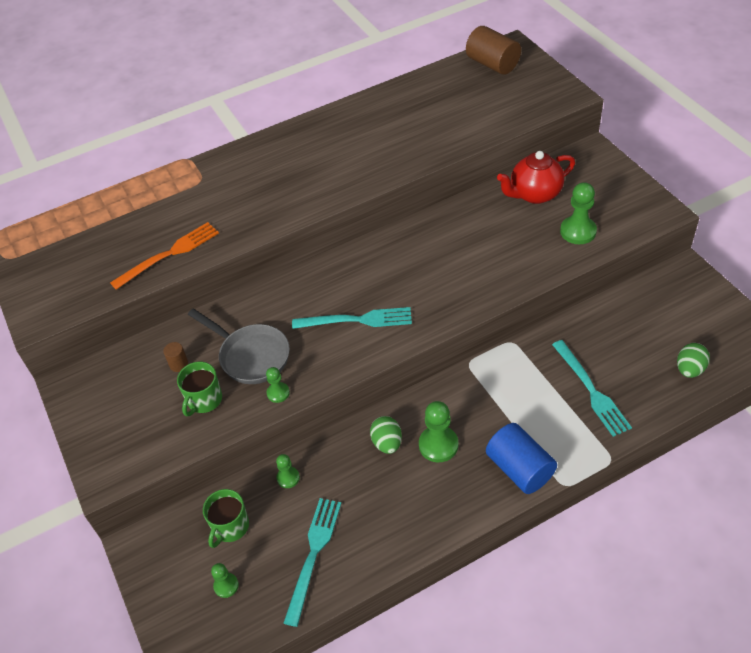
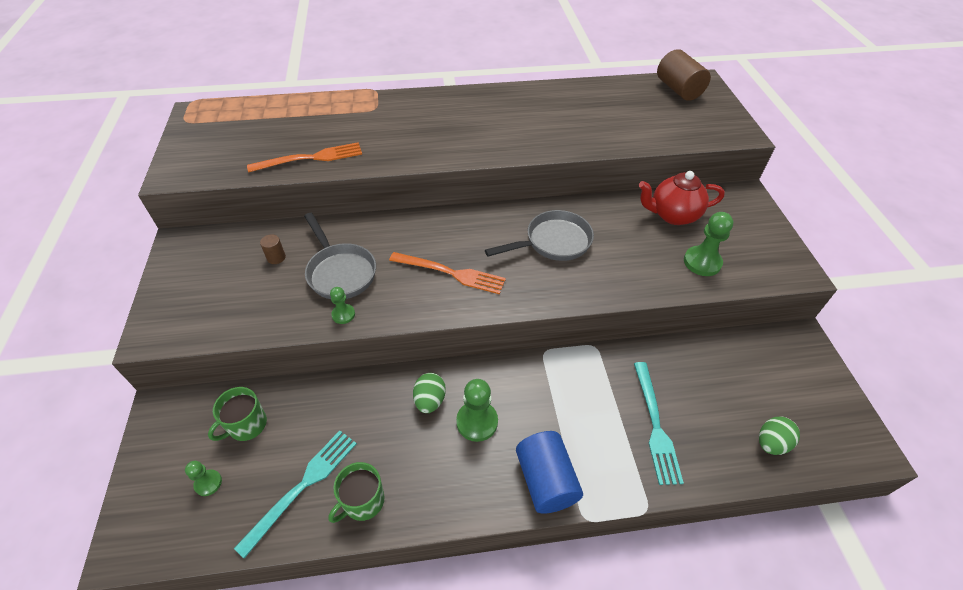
camera: 15 degrees right, 0 degrees up
green mug [177,362,222,416] -> green mug moved to [328,462,385,523]
green pawn [276,454,300,488] -> none
turquoise fork [292,307,412,329] -> orange fork [389,252,506,294]
none -> grey pan [485,210,594,261]

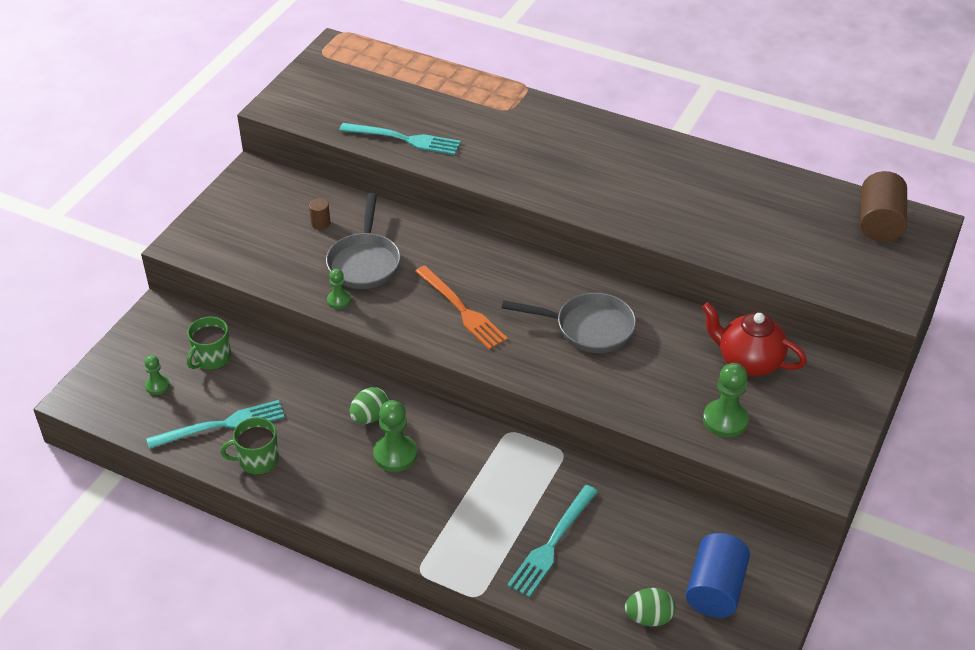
camera: 35 degrees right, 5 degrees down
green mug [208,387,267,441] -> green mug turned 45 degrees counterclockwise [187,317,231,370]
orange fork [247,142,362,172] -> turquoise fork [339,123,461,155]
blue cylinder [516,431,583,513] -> blue cylinder moved to [686,533,750,618]

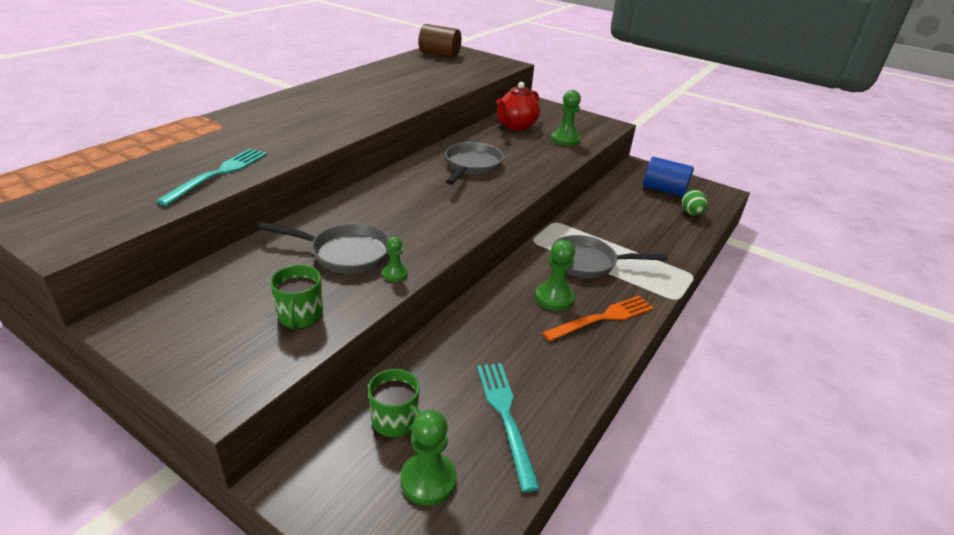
camera: 85 degrees left, 10 degrees down
green pawn [144,355,170,395] -> green pawn [400,409,457,505], size x1.75
green mug [221,417,279,475] -> green mug moved to [270,265,323,330]
brown cylinder [309,198,331,230] -> none
green egg [350,387,389,424] -> none
orange fork [415,266,508,350] -> orange fork moved to [542,296,654,342]
turquoise fork [507,485,598,597] -> none
none -> grey pan [551,235,668,278]

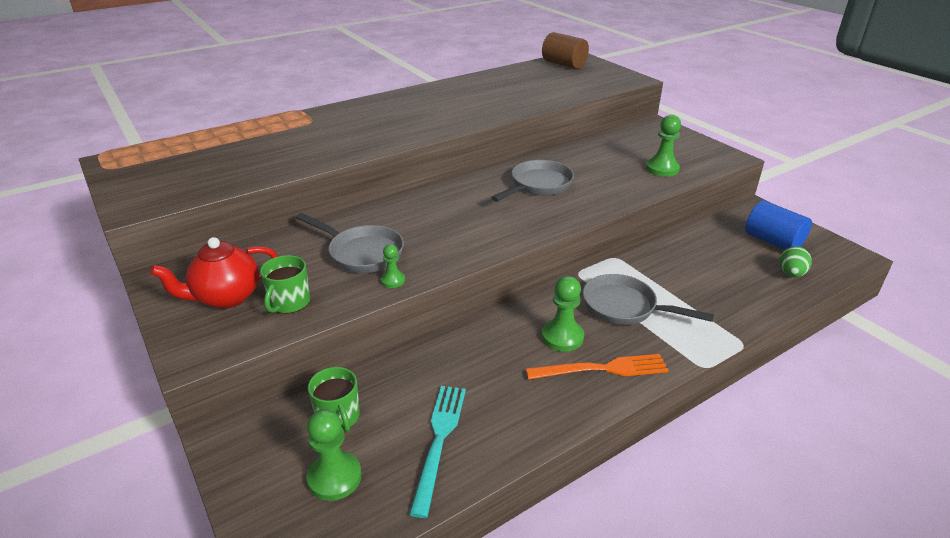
camera: 25 degrees right, 0 degrees up
turquoise fork [156,148,267,206] -> none
red teapot [496,82,540,130] -> red teapot moved to [150,237,278,309]

